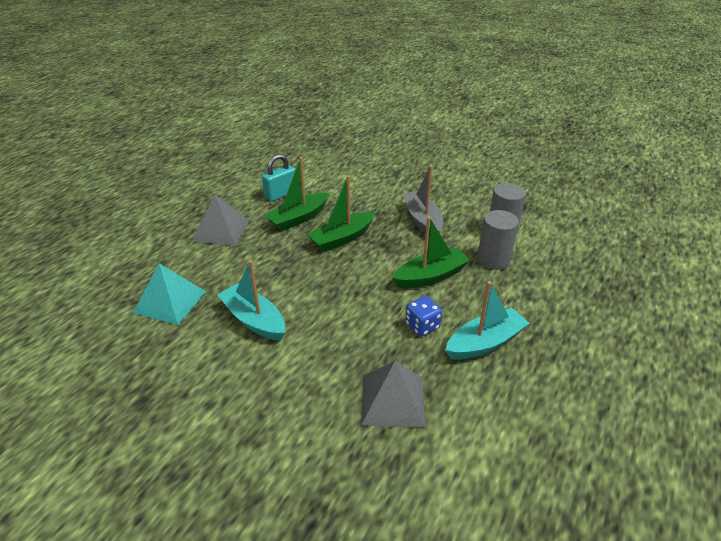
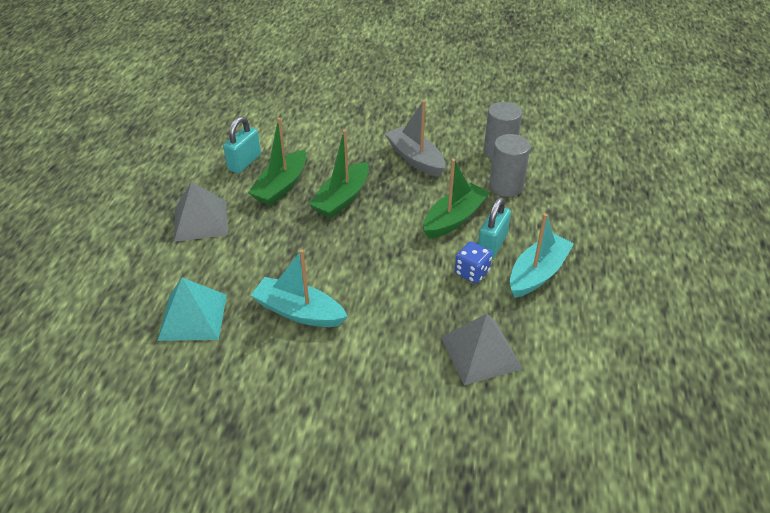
camera: 20 degrees left, 5 degrees up
none -> turquoise padlock [478,197,511,260]

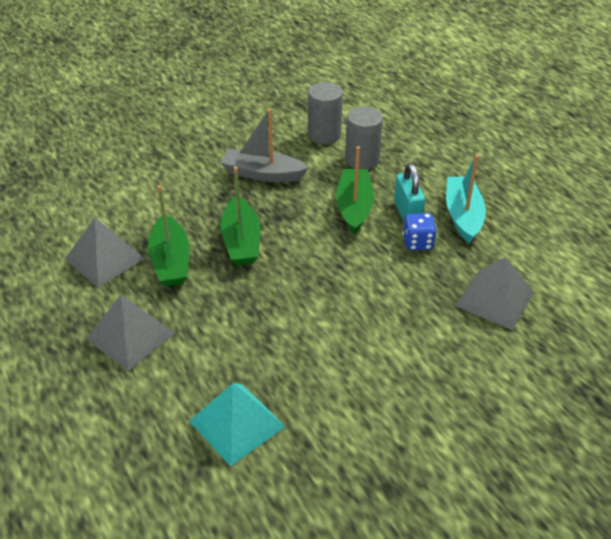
camera: 40 degrees left, 0 degrees up
turquoise padlock [223,116,261,174] -> grey pyramid [65,217,145,287]
turquoise boat [251,249,348,327] -> none

